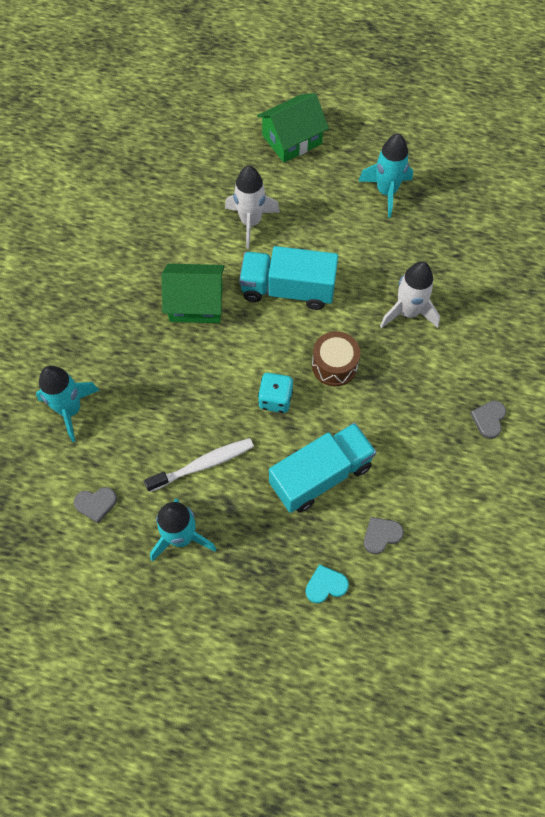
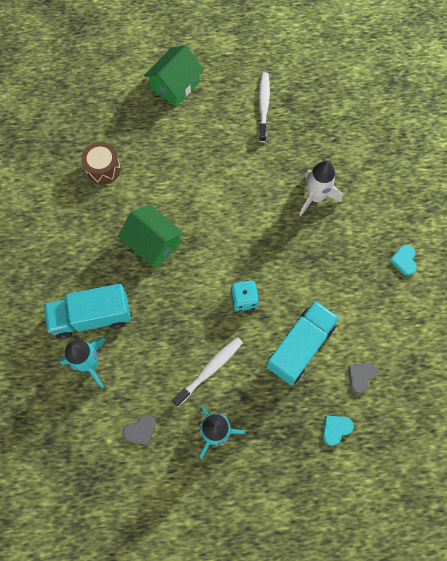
camera: 20 degrees left, 5 degrees up
green house [162,264,225,323] -> green house turned 60 degrees clockwise [118,205,184,269]
white rocket [225,166,280,249] -> none
turquoise truck [239,246,338,310] -> turquoise truck moved to [44,284,131,339]
brown drum [312,331,360,386] -> brown drum moved to [81,142,121,184]
turquoise rocket [358,133,413,218] -> white toothbrush [258,72,270,142]
grey heart [470,401,506,439] -> turquoise heart [390,245,417,276]

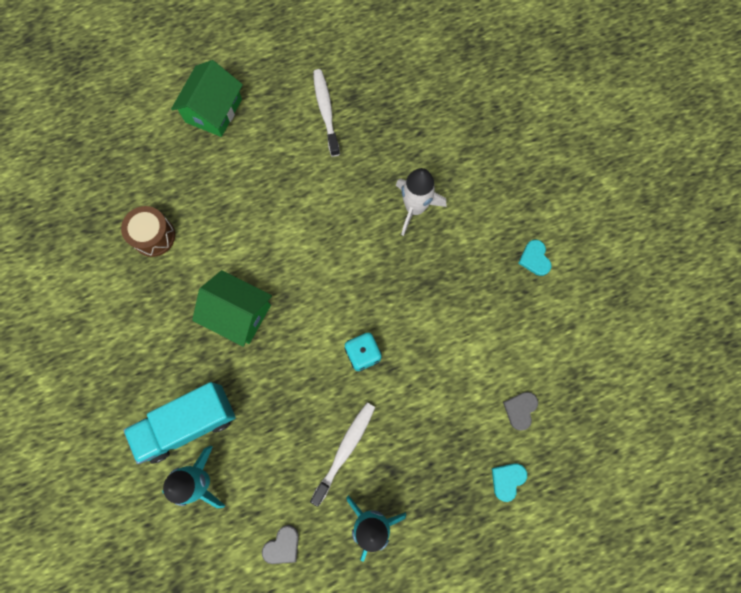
camera: 15 degrees left, 5 degrees up
turquoise truck [266,301,339,385] -> none

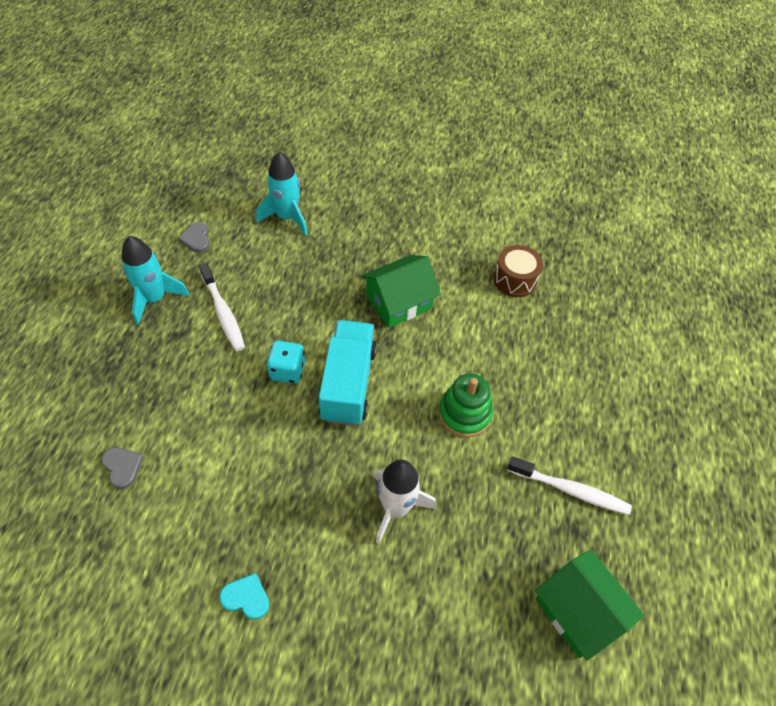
camera: 120 degrees right, 20 degrees down
turquoise truck [123,382,236,464] -> turquoise truck moved to [319,320,377,426]
green house [171,60,243,137] -> green house moved to [535,550,644,661]
turquoise heart [492,463,527,502] -> none
none -> green stacking toy [438,373,493,437]

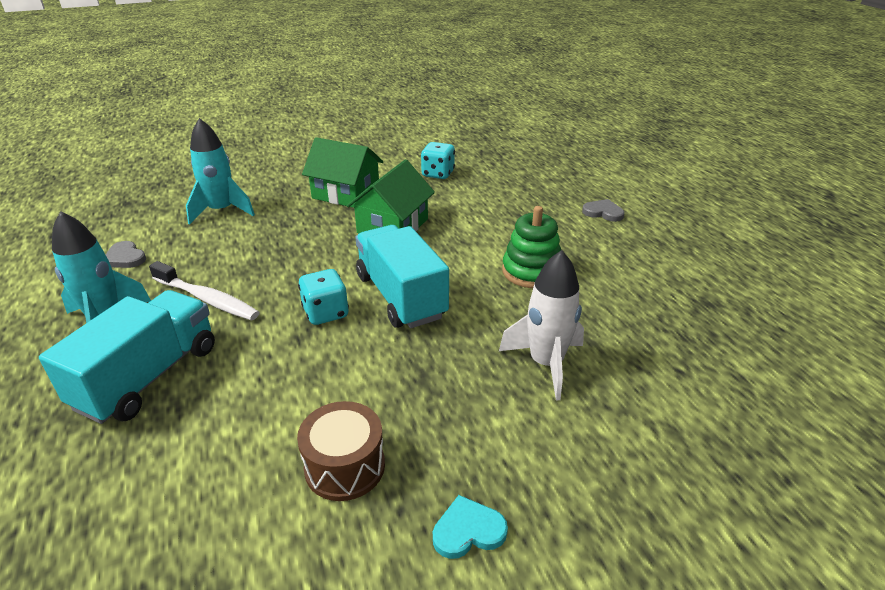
camera: 30 degrees left, 20 degrees down
grey heart [101,447,144,489] -> grey heart moved to [582,199,625,222]
brown drum [494,245,543,297] -> brown drum moved to [297,401,385,501]
white toothbrush [507,456,632,515] -> none
green house [535,550,644,661] -> green house moved to [302,137,383,208]
none -> turquoise truck [39,290,215,424]
none -> turquoise dice [421,142,455,179]

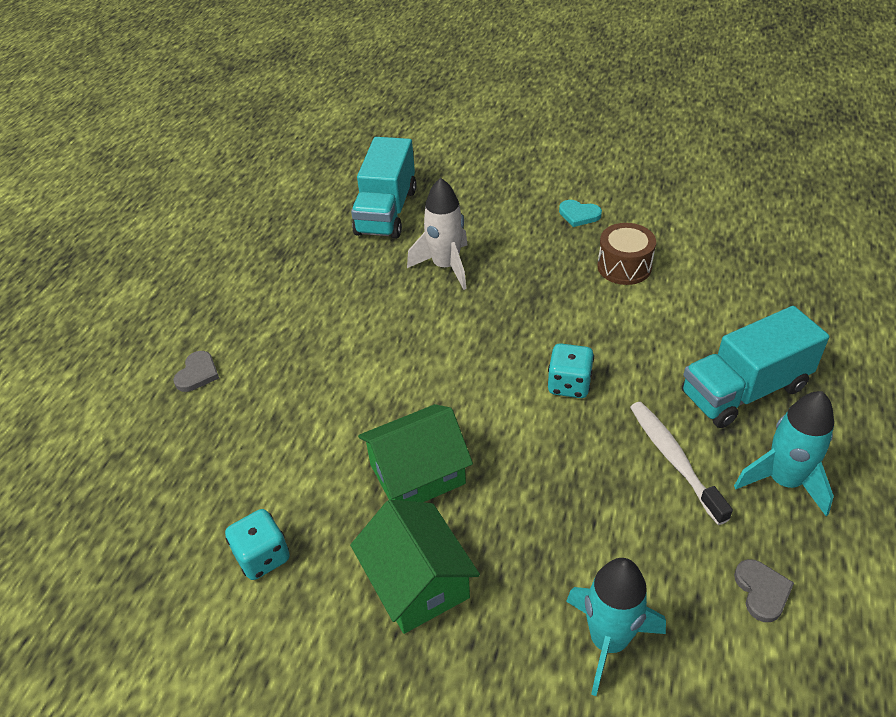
camera: 140 degrees left, 10 degrees up
turquoise truck [355,225,449,328] -> turquoise truck moved to [351,137,417,239]
green stacking toy [502,206,561,288] -> none
grey heart [582,199,625,222] -> grey heart turned 135 degrees counterclockwise [173,351,219,392]

